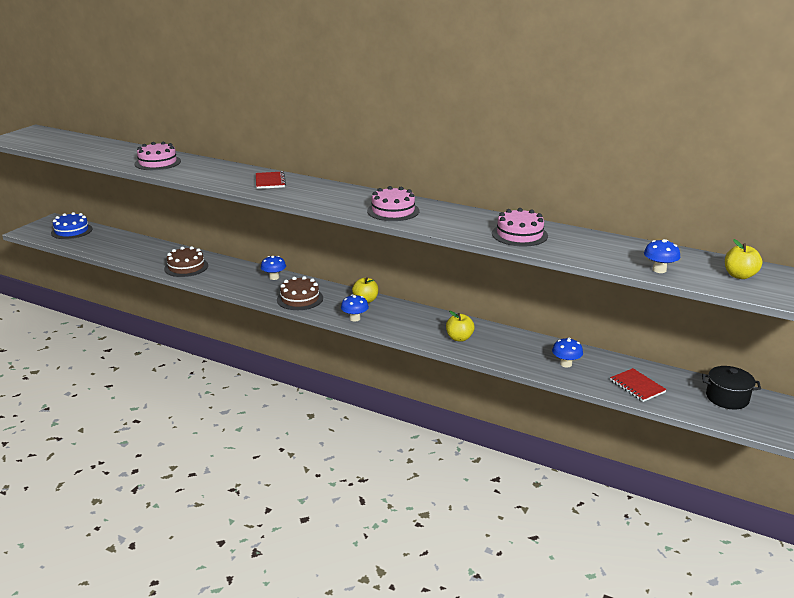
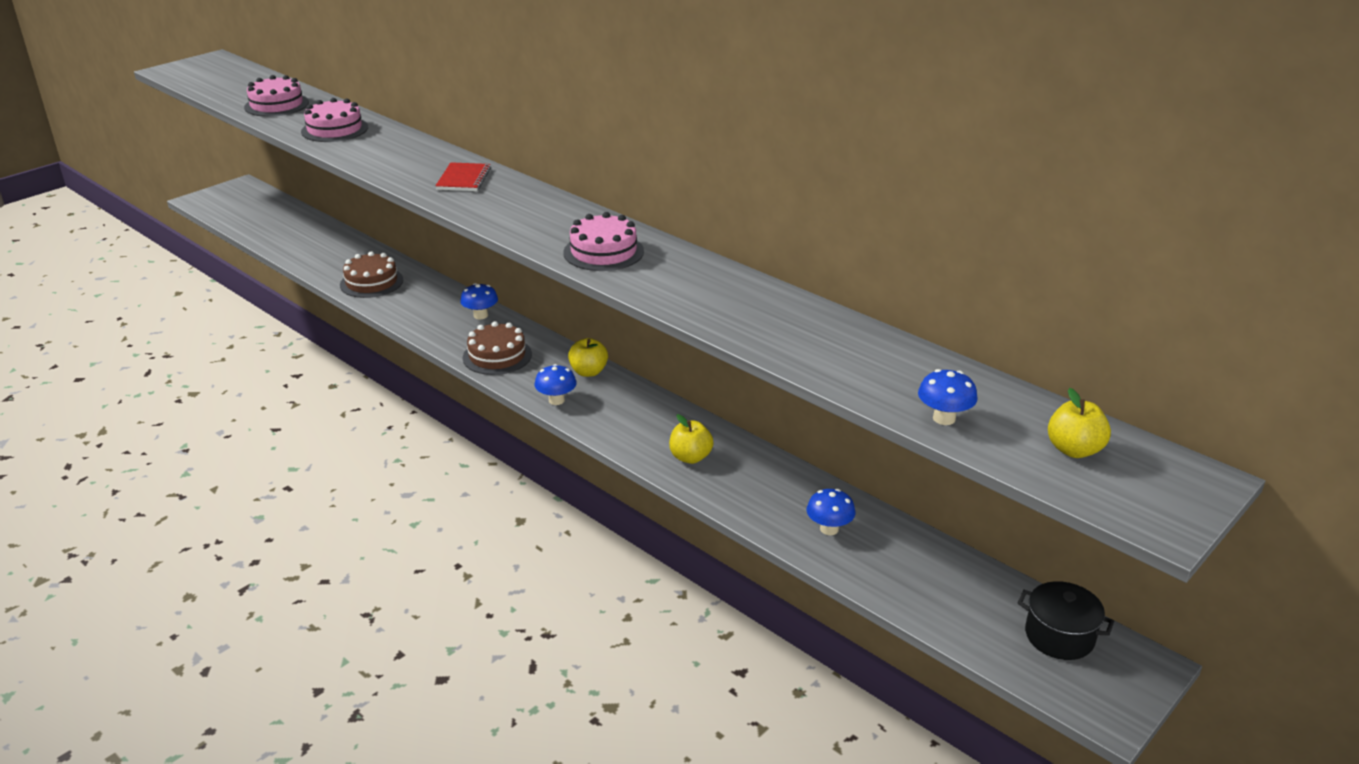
camera: 15 degrees right, 5 degrees up
blue cake [51,212,93,239] -> none
pink cake [492,208,548,247] -> pink cake moved to [244,75,309,117]
red notebook [610,368,667,402] -> none

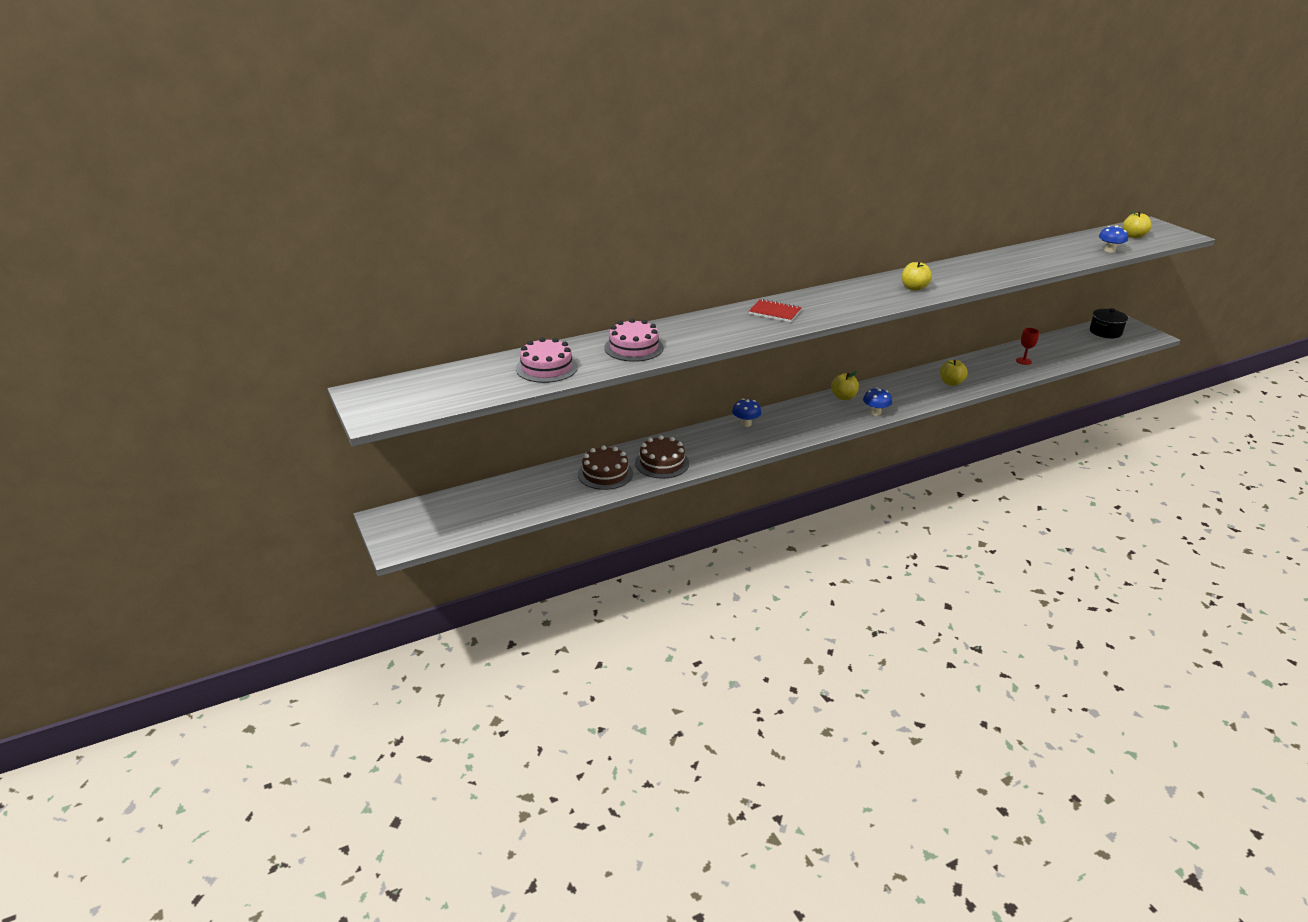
camera: 70 degrees left, 0 degrees up
brown cake [463,321,532,375] -> brown cake moved to [578,446,633,490]
pink cake [563,212,644,271] -> yellow apple [902,261,932,291]
blue mushroom [807,489,855,535] -> red goblet [1016,328,1039,365]

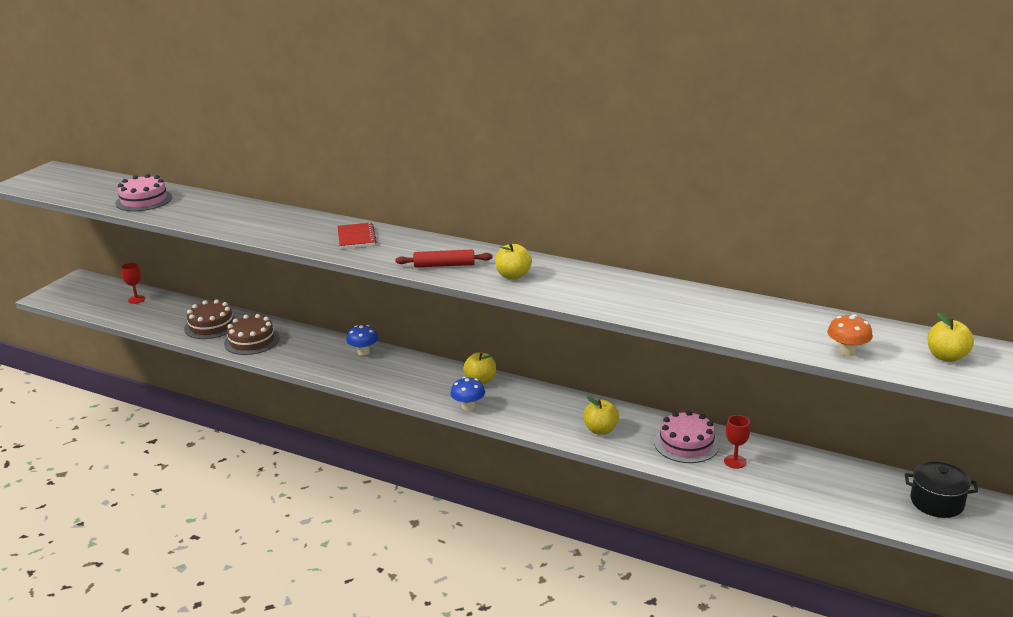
camera: 55 degrees right, 5 degrees down
pink cake [605,318,664,362] -> pink cake moved to [654,410,720,463]
blue mushroom [1099,225,1128,253] -> orange mushroom [827,314,873,356]
none -> red goblet [121,263,146,304]
none -> red rolling pin [395,249,492,268]

